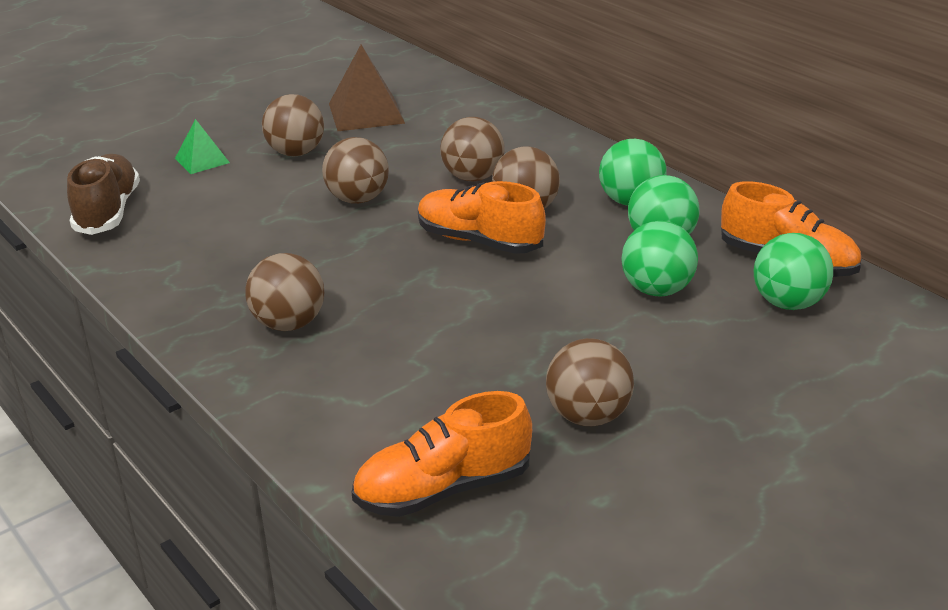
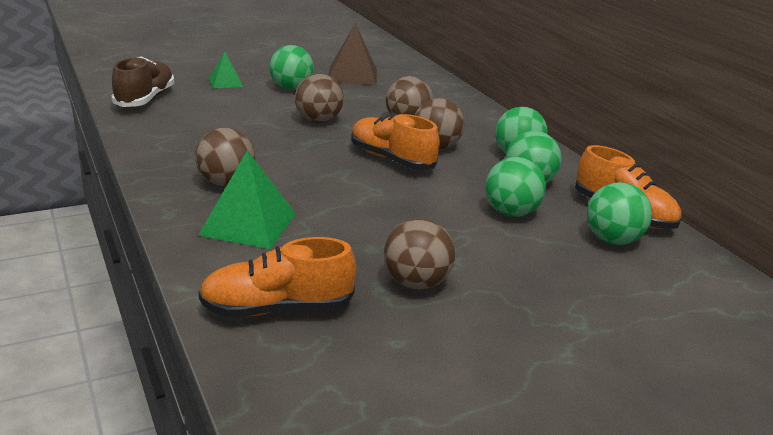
camera: 10 degrees right, 5 degrees down
brown ball [262,94,324,157] -> green ball [269,45,314,90]
none -> green pyramid [198,151,296,249]

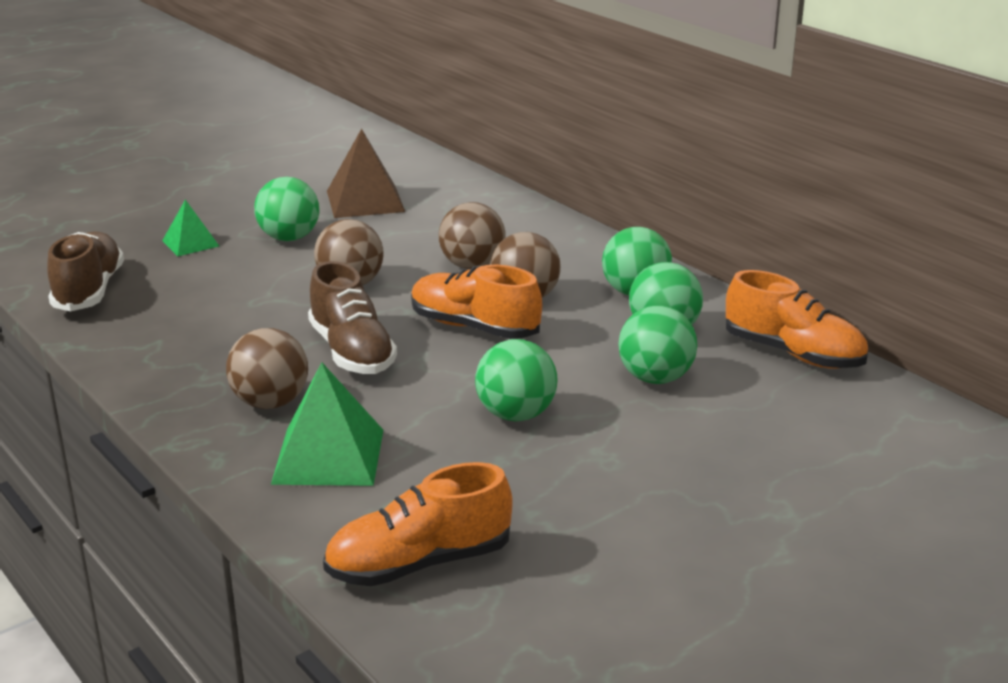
camera: 10 degrees left, 0 degrees up
brown ball [384,219,455,290] -> none
green ball [587,182,652,245] -> green ball moved to [475,339,558,421]
none -> brown shoe [308,261,397,374]

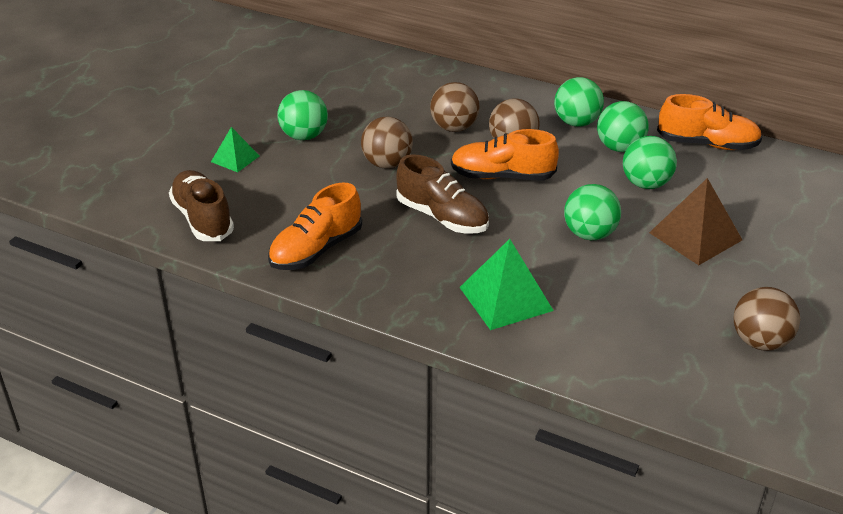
camera: 25 degrees left, 10 degrees up
brown ball [226,328,308,409] -> brown ball moved to [734,287,800,351]
orange shoe [323,462,513,586] -> orange shoe moved to [268,183,362,270]
brown pyramid [327,128,405,218] -> brown pyramid moved to [649,178,742,265]

